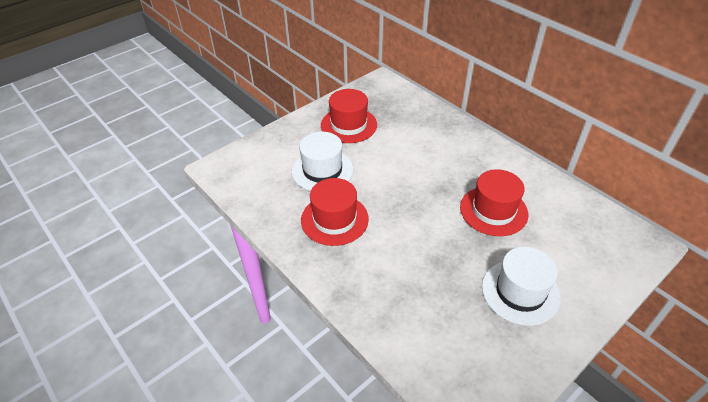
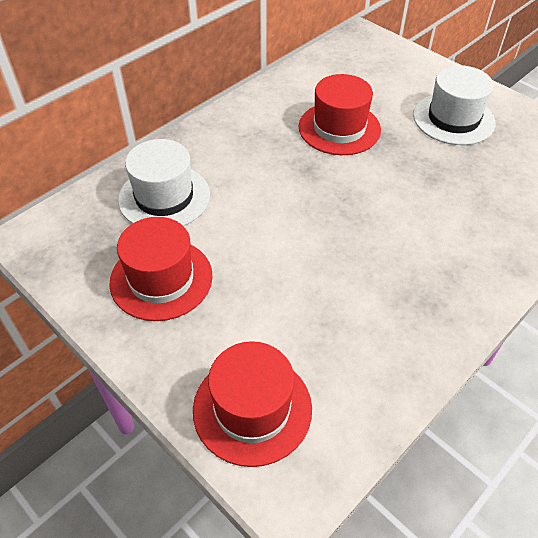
camera: 95 degrees left, 5 degrees up
white hat [292,132,354,191] -> white hat moved to [118,139,210,226]
red hat [301,178,369,246] -> red hat moved to [193,341,312,467]

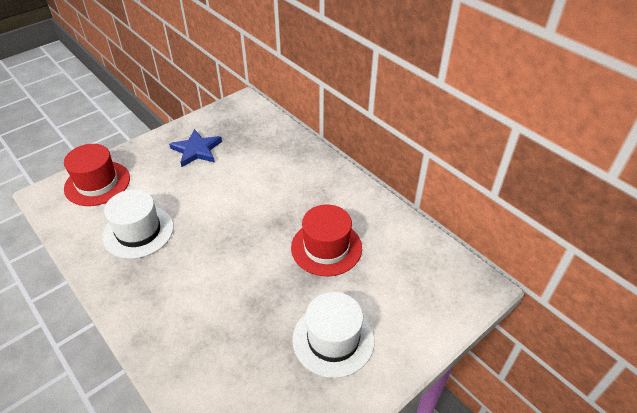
camera: 95 degrees right, 5 degrees down
red hat [109,217,213,321] -> blue star [169,129,222,167]
white hat [118,139,210,226] -> white hat moved to [103,189,174,259]

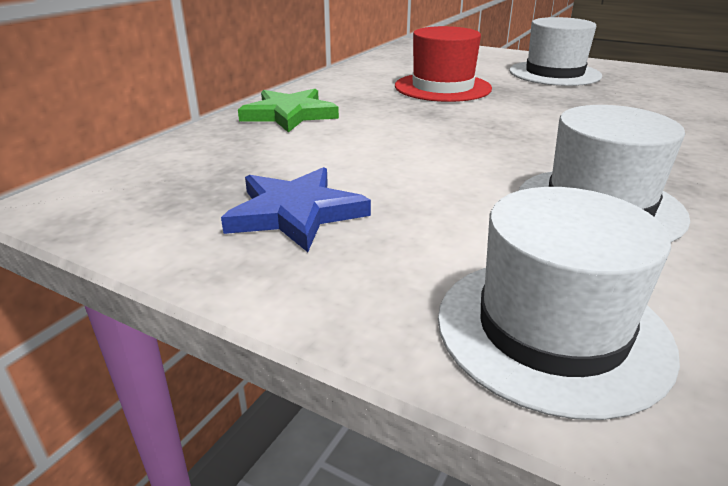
camera: 110 degrees left, 15 degrees down
red hat [64,144,130,206] -> white hat [438,187,680,420]
none -> green star [238,89,339,133]

